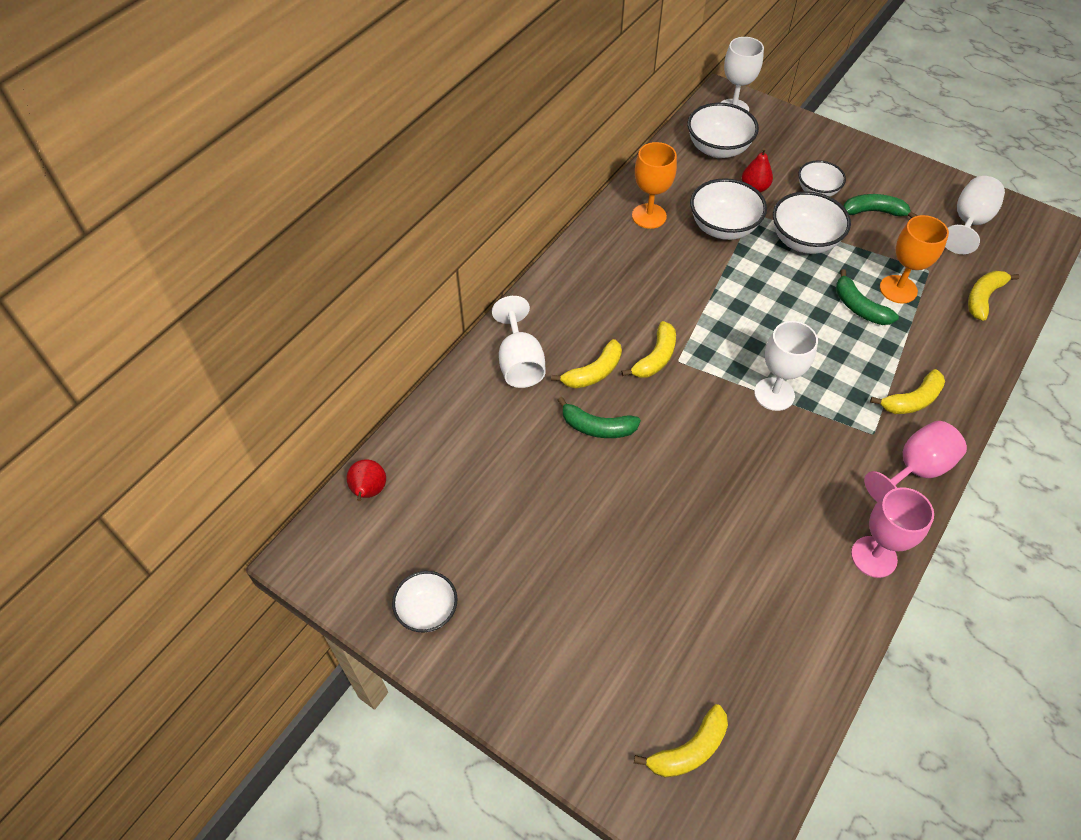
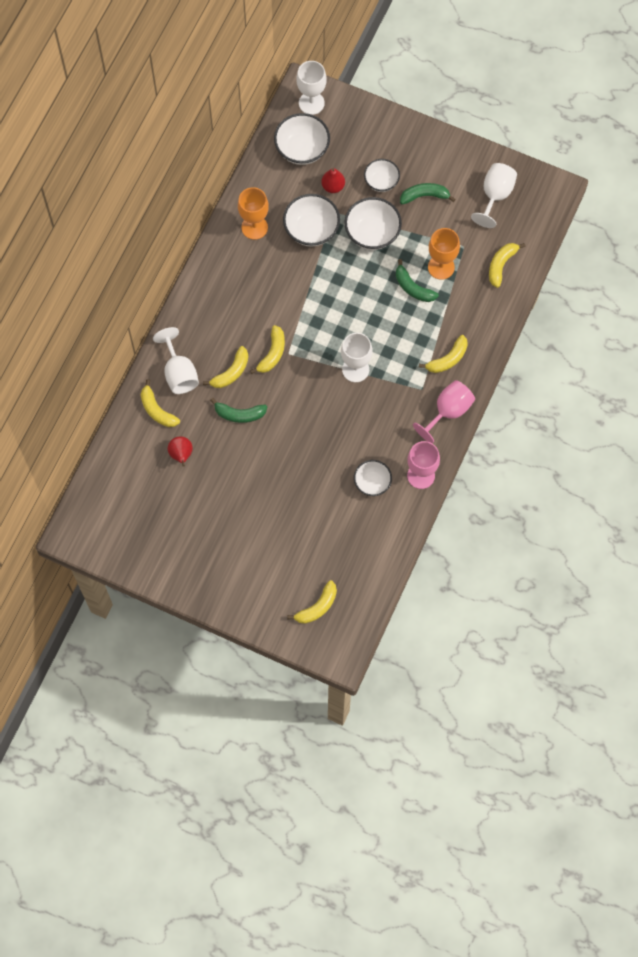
camera: 10 degrees left, 15 degrees up
red pear [346,459,386,501] -> red pear moved to [167,436,193,467]
white bowl [392,571,458,633] -> white bowl moved to [354,460,392,496]
none -> yellow banana [141,379,180,427]

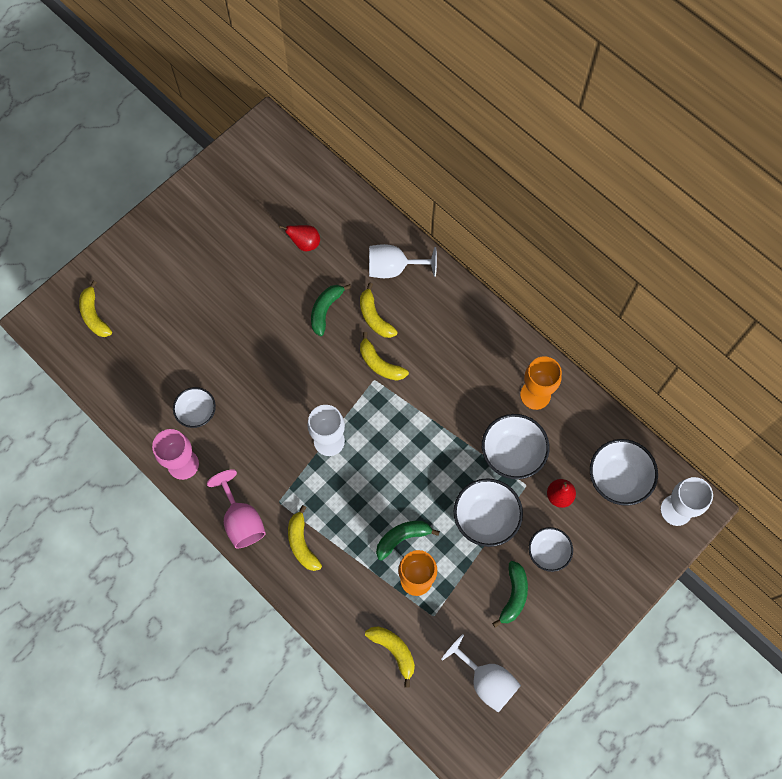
camera: 110 degrees right, 0 degrees up
yellow banana [141,379,180,427] -> none

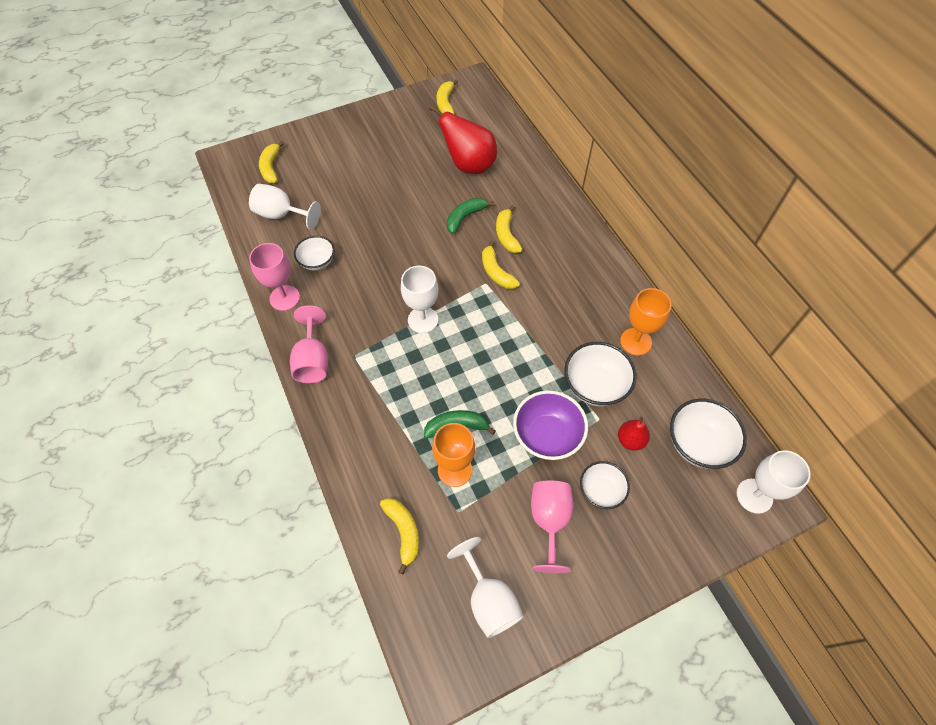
camera: 20 degrees right, 10 degrees down
red pear [279,225,320,251] -> red pear [429,105,497,174], size x1.96
yellow banana [288,505,322,571] -> yellow banana moved to [437,79,458,114]
white goblet [369,244,437,278] -> white goblet moved to [249,184,321,230]
white bowl [454,478,523,547] -> purple bowl [513,391,588,460]
green banana [492,561,528,627] -> pink goblet [531,481,573,573]

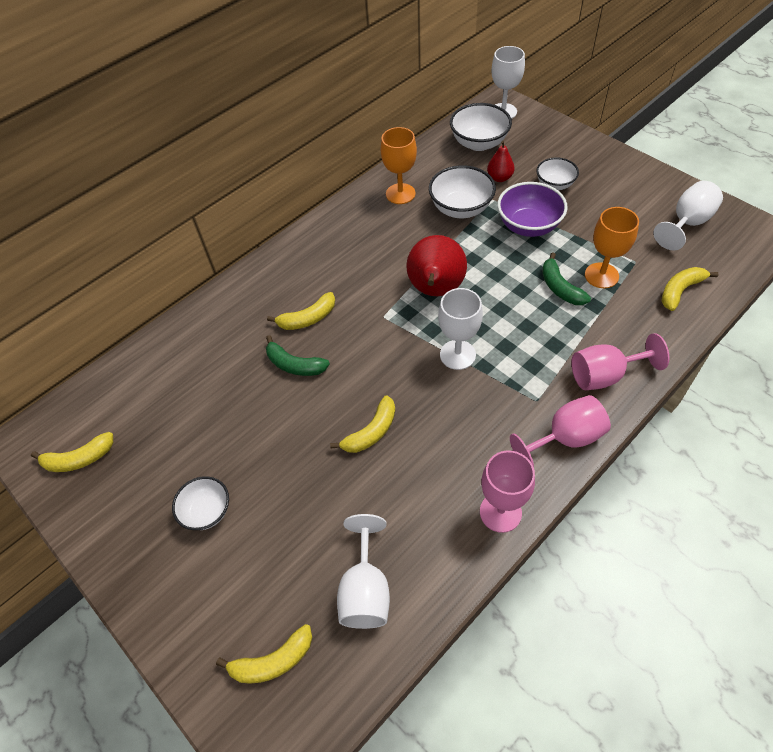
camera: 105 degrees left, 5 degrees down
white bowl [294,236,335,271] -> white bowl moved to [172,476,229,530]
red pear [429,105,497,174] -> red pear moved to [406,235,467,296]
yellow banana [482,240,520,289] -> yellow banana moved to [330,395,395,453]
pink goblet [531,481,573,573] -> pink goblet moved to [571,333,670,390]

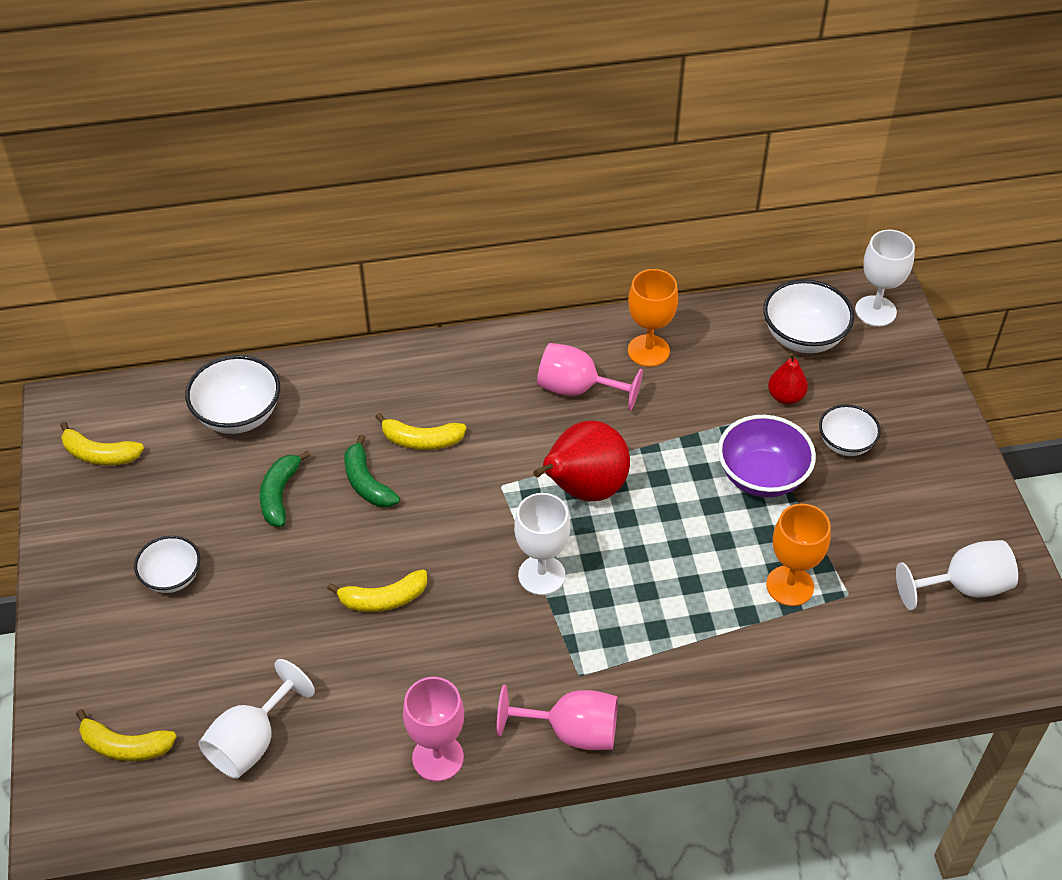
camera: 30 degrees right, 5 degrees down
white bowl [429,165,496,218] -> white bowl moved to [185,355,280,434]
green banana [542,252,591,305] -> green banana moved to [260,450,311,527]
pink goblet [571,333,670,390] -> pink goblet moved to [537,343,643,411]
yellow banana [661,267,719,311] -> none

